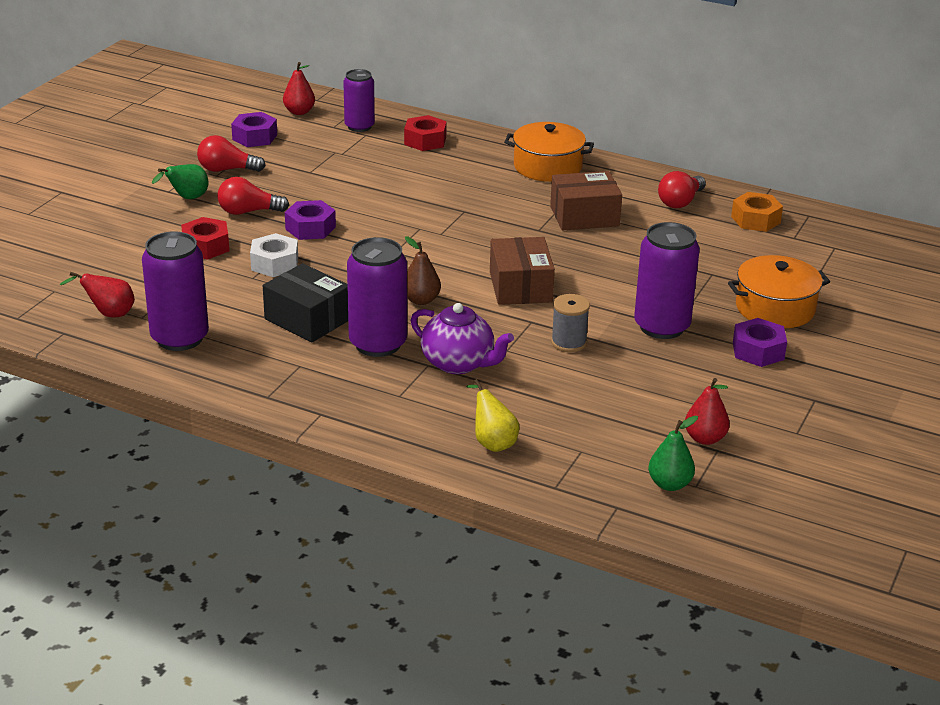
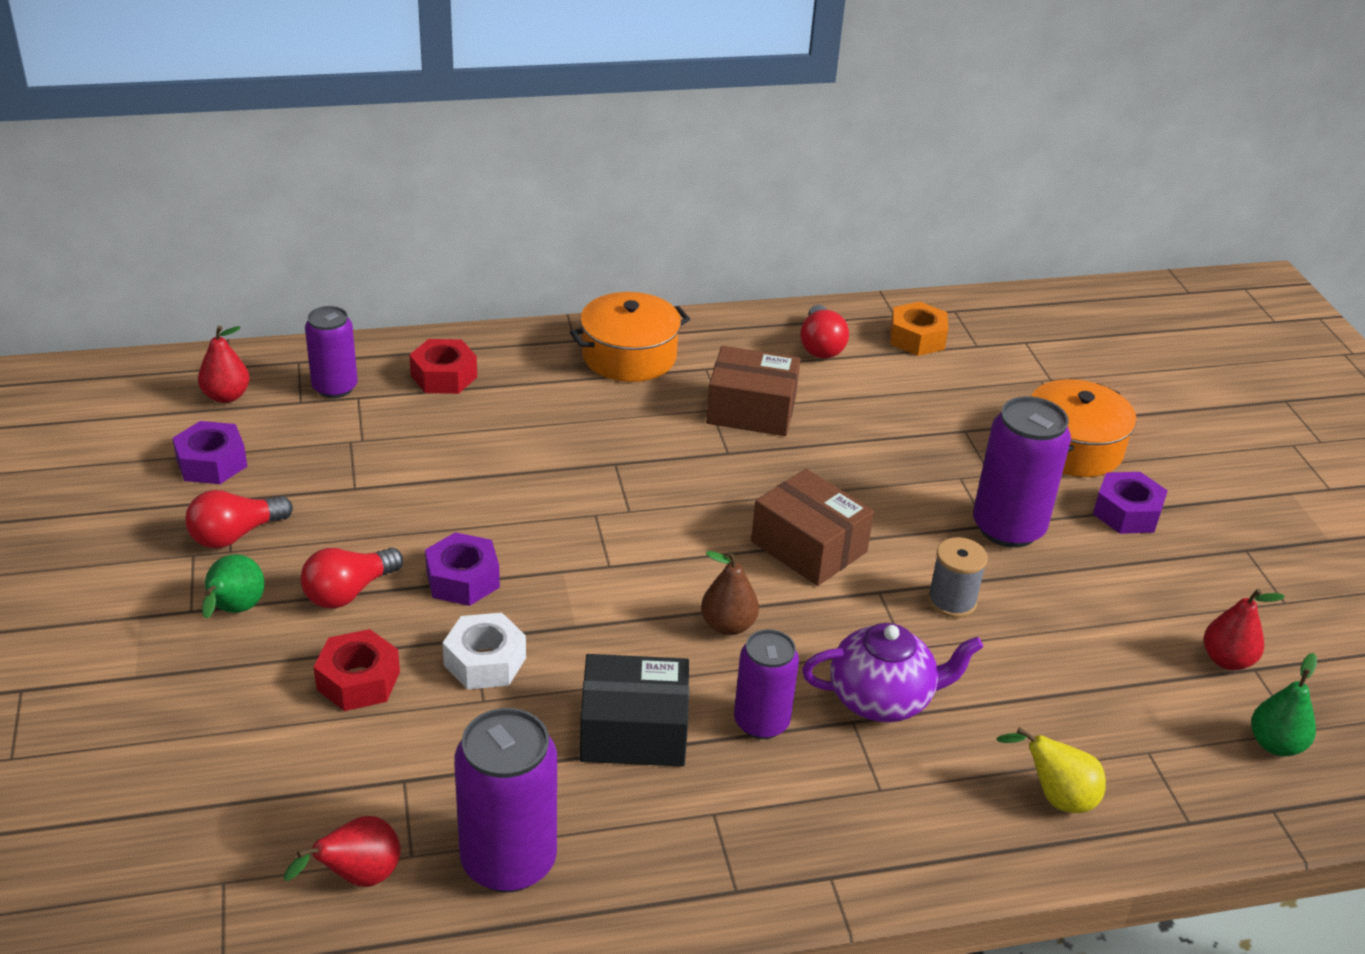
camera: 40 degrees left, 5 degrees up
purple can [347,237,407,357] -> purple can [734,629,799,739], size x0.65
brown box [550,171,622,230] -> brown box turned 60 degrees clockwise [706,346,801,436]

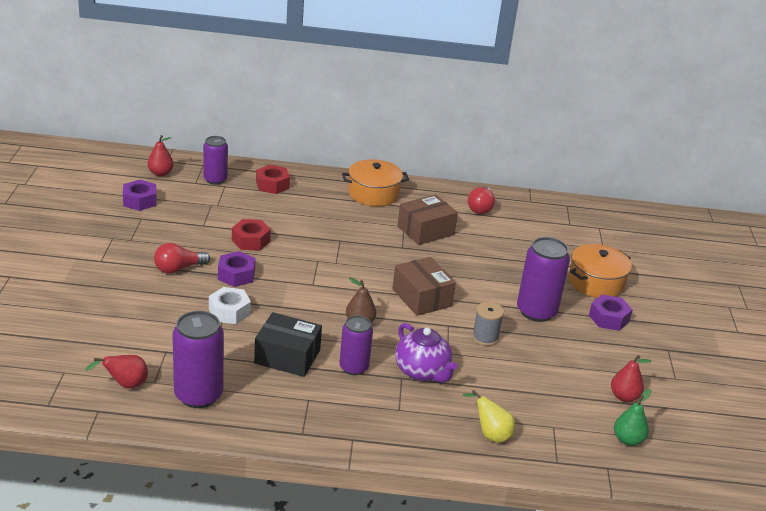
camera: 15 degrees right, 5 degrees down
red light bulb [185,490,293,549] -> none
green pear [202,554,264,619] -> none
red nut [314,629,400,711] -> red nut moved to [232,219,271,250]
brown box [706,346,801,436] -> brown box turned 60 degrees counterclockwise [398,194,458,245]
purple teapot [802,623,983,722] -> purple teapot turned 45 degrees clockwise [395,323,458,383]
orange nut [890,302,948,356] -> none

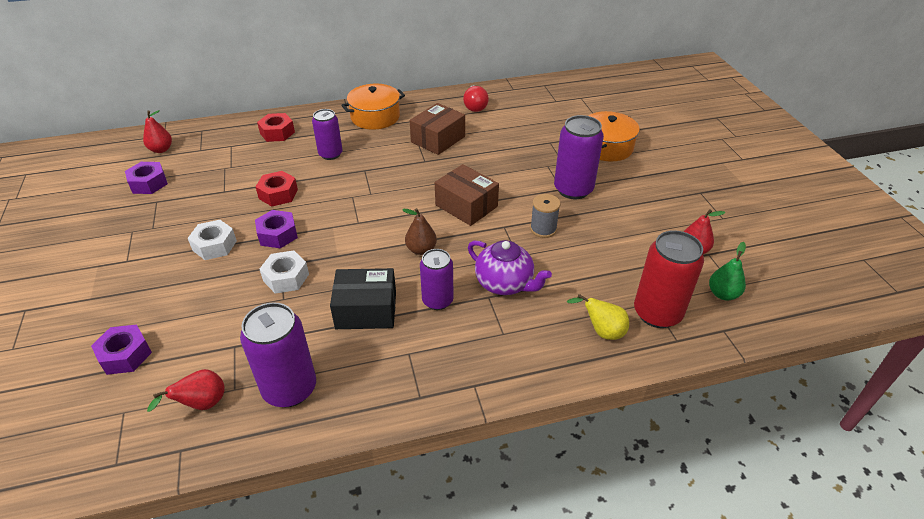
camera: 15 degrees left, 10 degrees up
red light bulb [154,243,210,274] -> white nut [188,220,237,260]
purple can [203,136,228,185] -> purple can moved to [312,109,343,160]
purple nut [589,294,632,331] -> purple nut moved to [91,324,152,375]
none -> red can [634,230,704,328]

